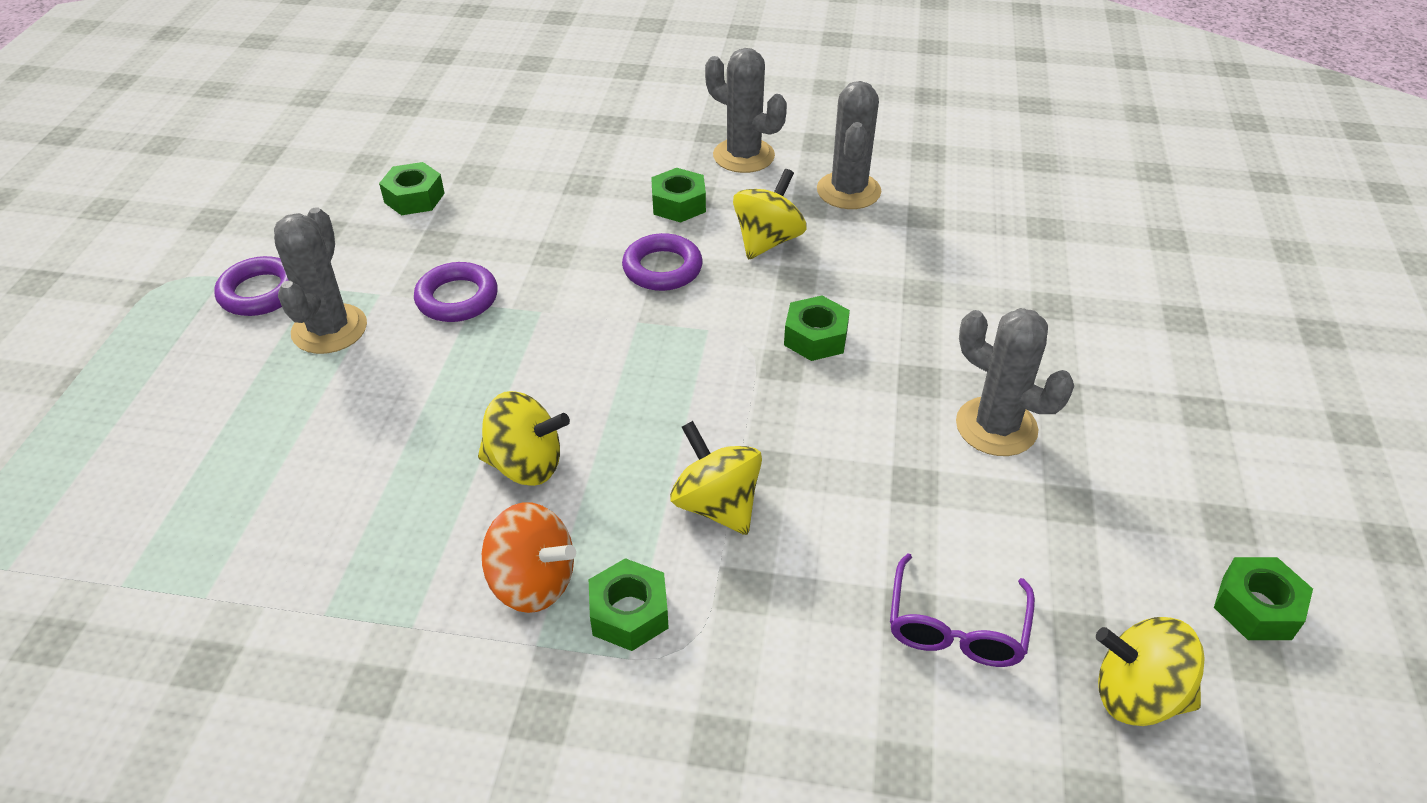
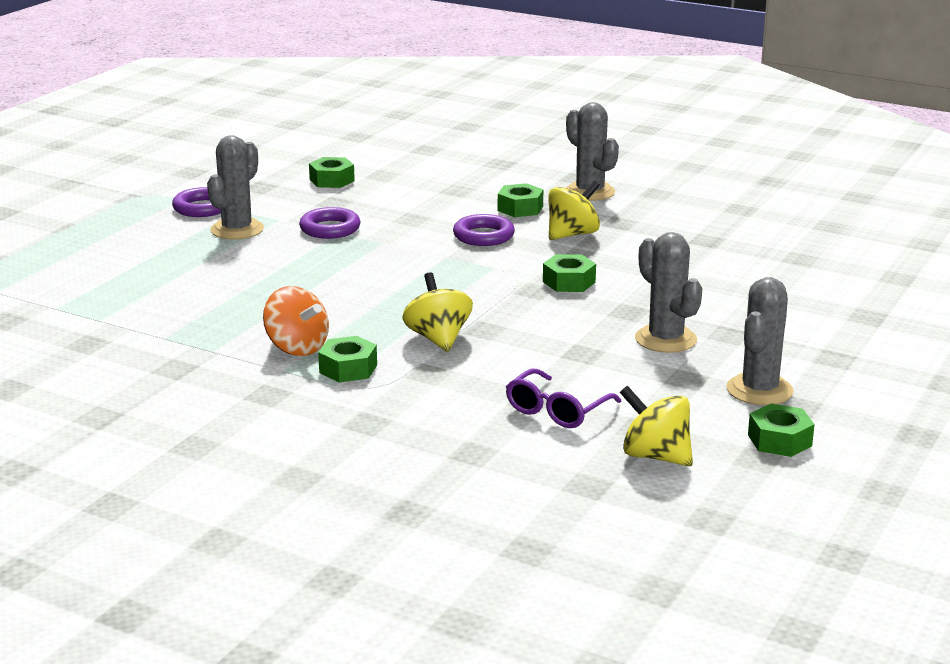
camera: 20 degrees right, 20 degrees down
yellow spinning top [478,391,570,486] -> none
grey cactus [817,81,881,209] -> grey cactus moved to [727,277,793,405]

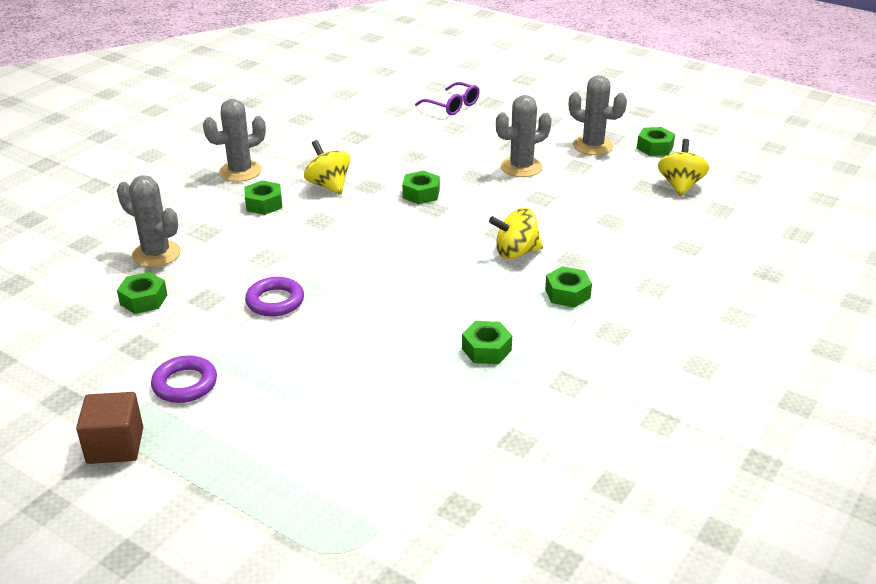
camera: 85 degrees left, 10 degrees up
grey cactus [207,135,264,239] -> grey cactus moved to [117,175,181,267]
orange spinning top [263,286,329,356] -> none
purple ring [453,214,515,246] -> none
purple glasses [506,369,621,428] -> purple glasses moved to [415,82,480,115]
yellow spinning top [620,386,693,466] -> yellow spinning top turned 150 degrees clockwise [658,139,709,196]
none -> brown cube [76,392,143,464]
none -> green nut [462,321,512,364]

